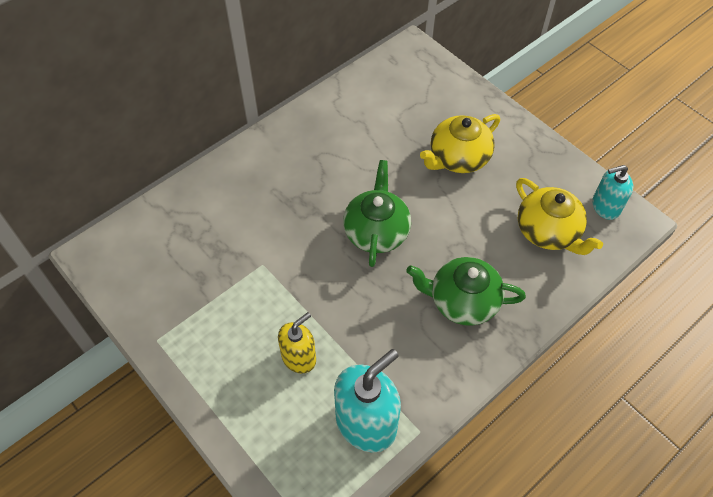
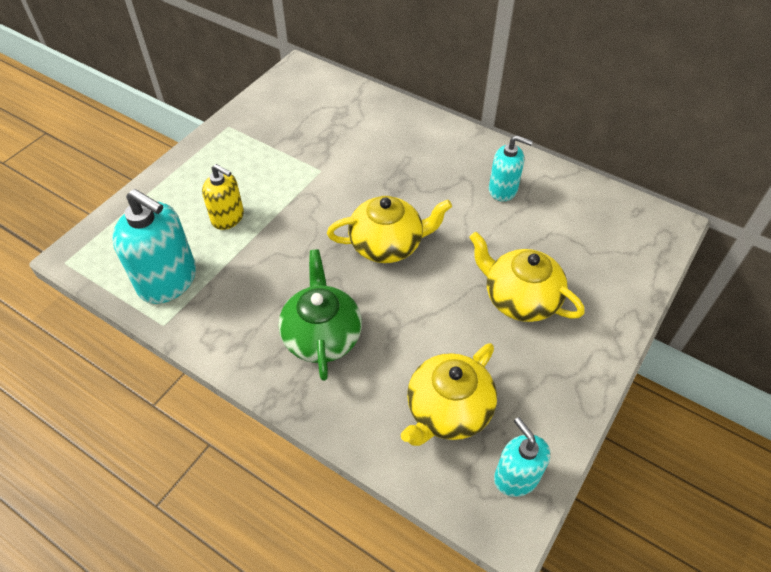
camera: 75 degrees right, 5 degrees down
green teapot [343,160,411,267] -> yellow teapot [327,196,452,263]
none -> turquoise soap dispenser [489,135,533,202]

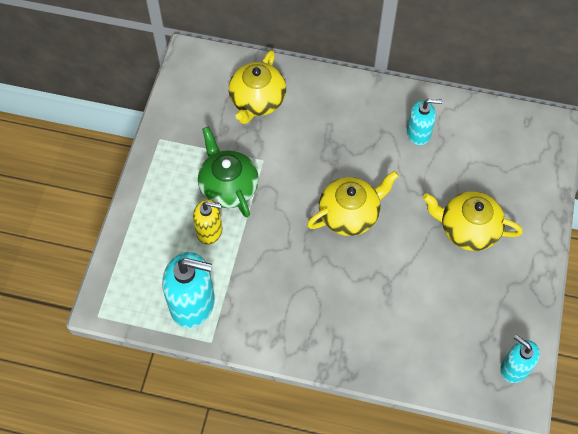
camera: 20 degrees left, 10 degrees up
green teapot [278,249,362,381] -> green teapot moved to [198,126,259,217]
yellow teapot [401,343,497,446] -> yellow teapot moved to [229,50,286,124]

